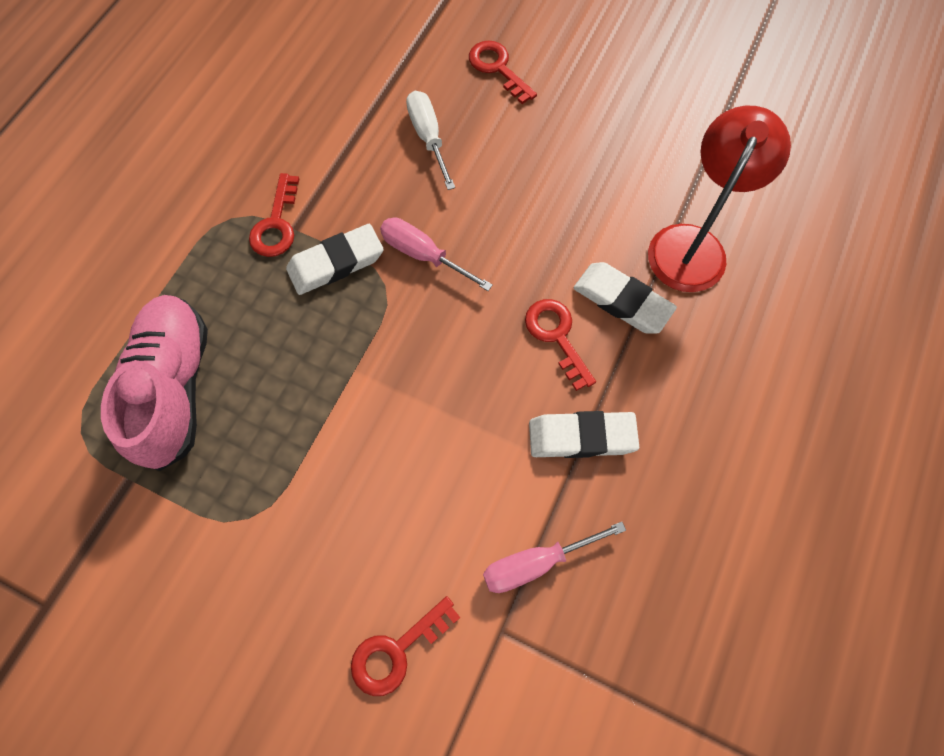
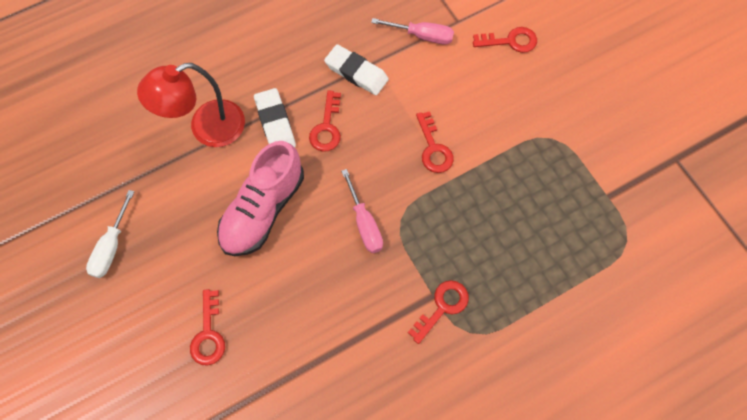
camera: 145 degrees left, 0 degrees up
pink shoe [101,295,208,471] -> pink shoe moved to [217,141,304,256]
white eraser [286,224,384,295] -> none
white screwdriver [406,91,455,190] -> white screwdriver moved to [86,190,134,278]
none -> red key [416,111,454,173]

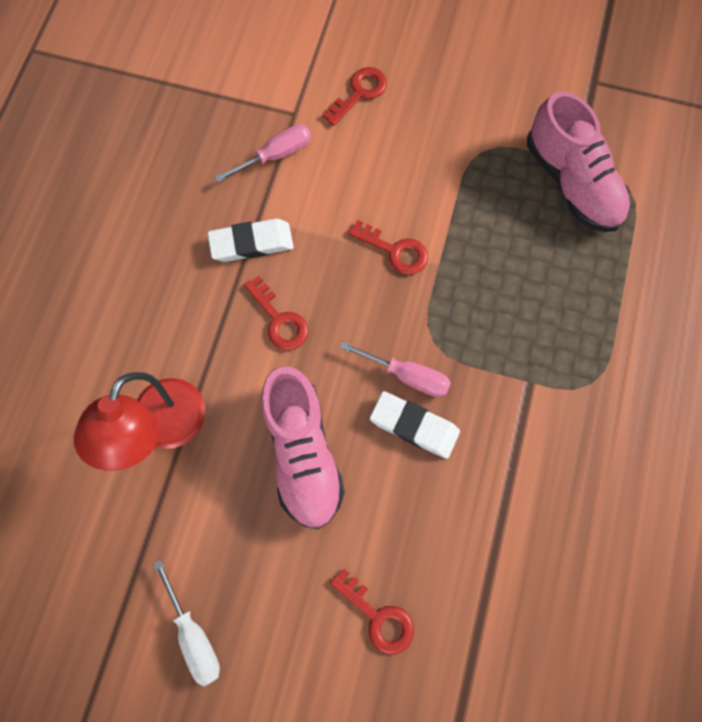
camera: 45 degrees left, 5 degrees up
white eraser [254,88,296,148] -> white eraser moved to [370,391,460,459]
red key [408,280,469,344] -> none
none -> pink shoe [527,91,630,232]

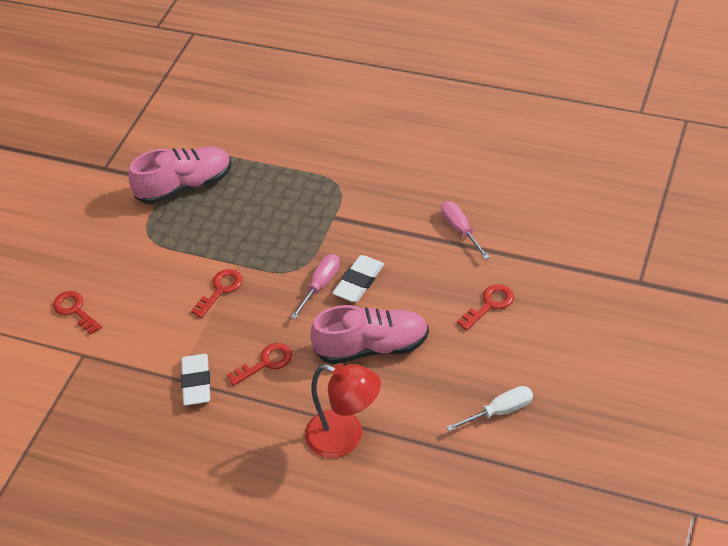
camera: 80 degrees left, 25 degrees down
pink screwdriver [215,124,311,183] -> pink screwdriver moved to [441,201,490,259]

